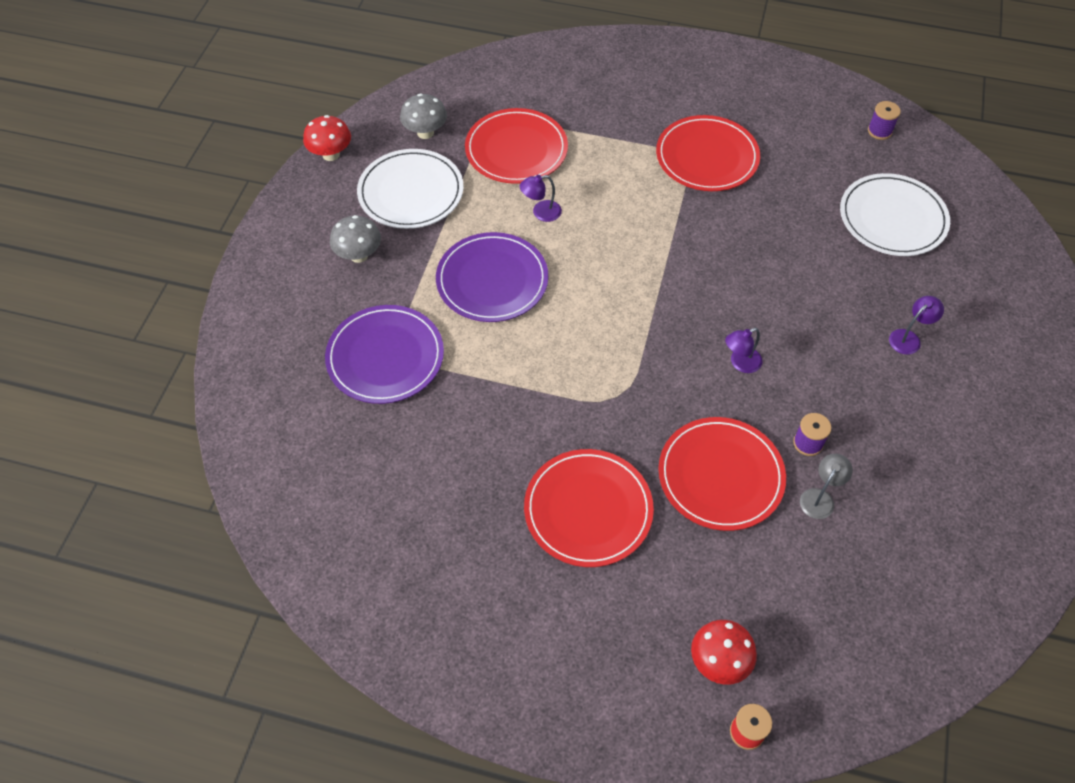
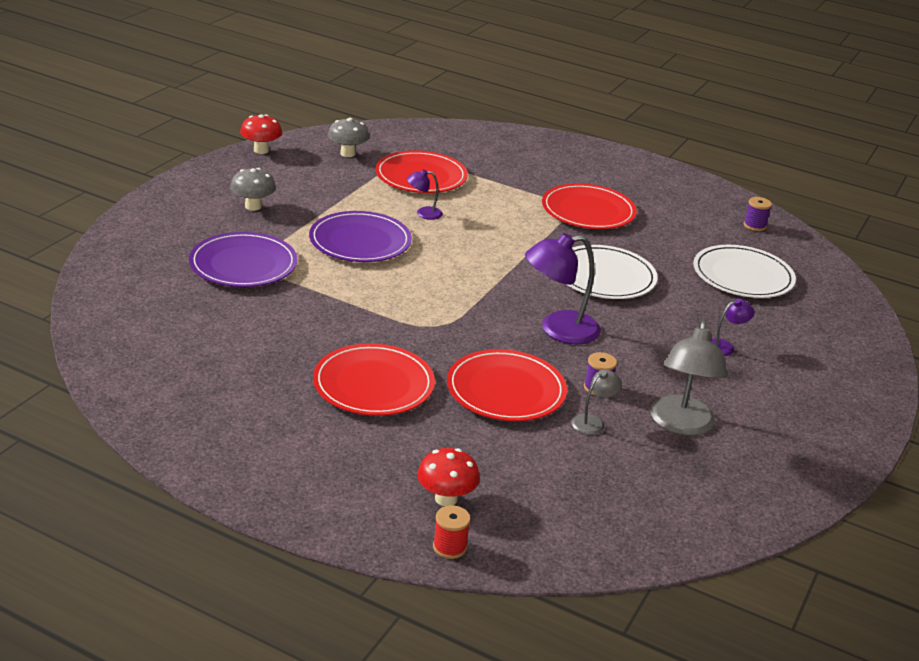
camera: 10 degrees right, 25 degrees down
white plate [357,149,463,229] -> white plate moved to [566,245,658,299]
purple lamp [725,328,762,373] -> purple lamp [525,233,601,344], size x1.99
none -> grey lamp [650,321,727,436]

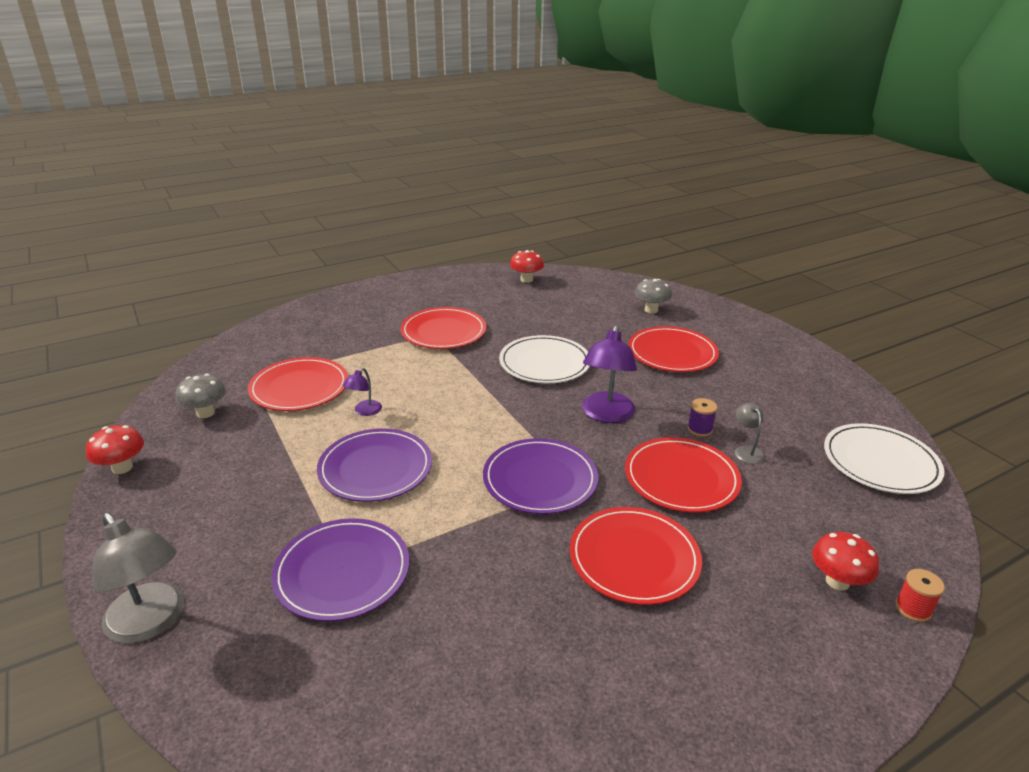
camera: 55 degrees left, 0 degrees up
grey mushroom [230,168,276,211] -> grey mushroom moved to [635,279,672,313]
grey lamp [650,321,727,436] -> grey lamp moved to [92,513,184,644]
white plate [693,245,796,298] -> white plate moved to [824,423,944,494]
purple lamp [710,298,755,356] -> red plate [628,326,719,372]
purple spool [744,197,772,231] -> red mushroom [510,250,544,283]
none -> purple plate [483,438,598,514]

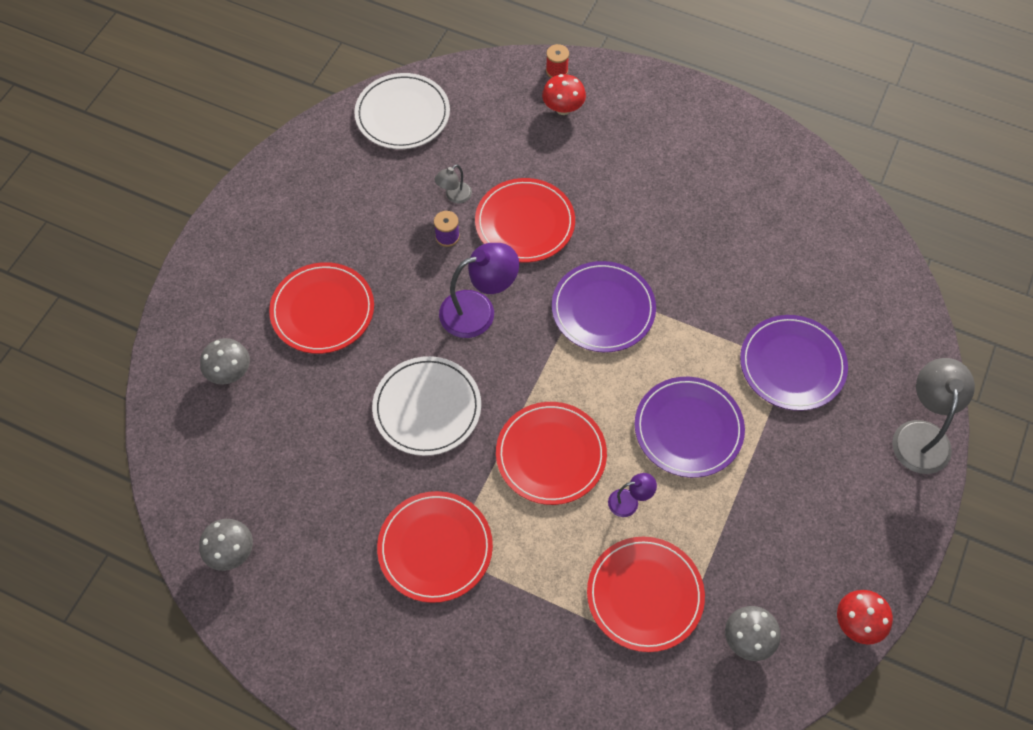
camera: 125 degrees left, 30 degrees up
red mushroom [510,250,544,283] -> grey mushroom [199,519,253,571]
red plate [570,507,702,605] -> red plate moved to [496,402,607,505]

